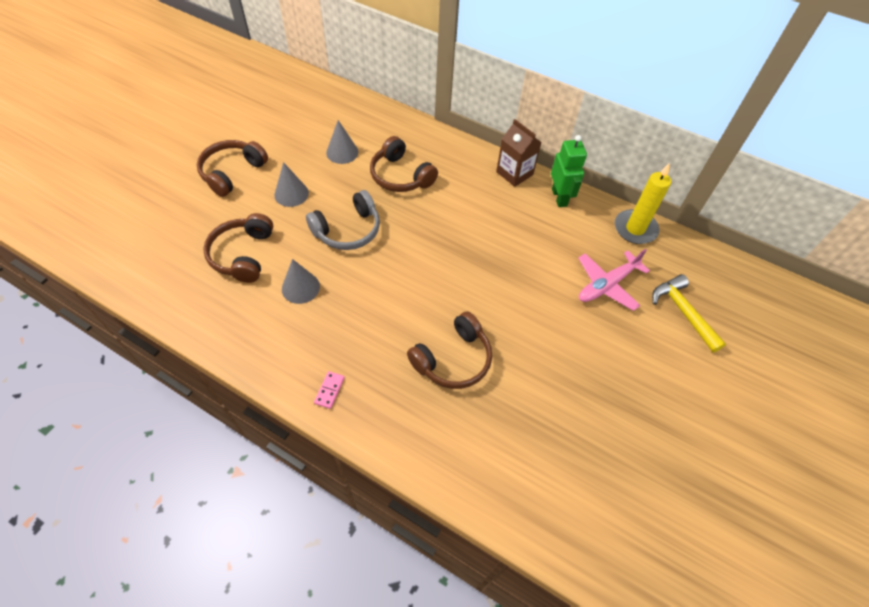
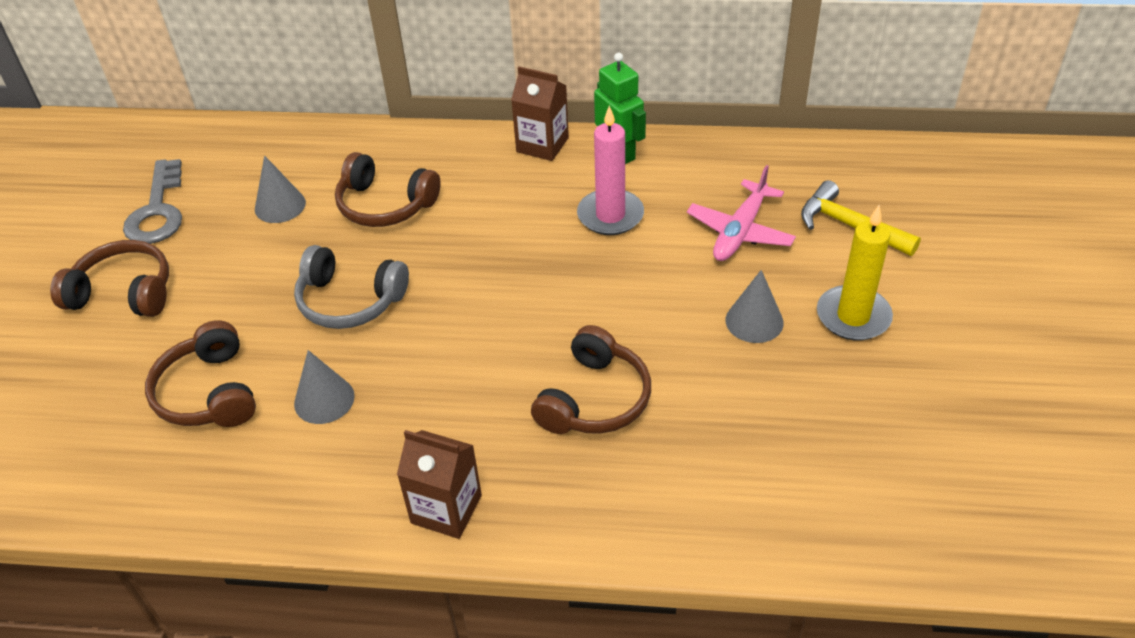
camera: 20 degrees left, 10 degrees down
brown headphones [197,140,268,197] -> brown headphones turned 90 degrees clockwise [50,240,169,317]
grey cone [274,162,309,207] -> grey cone moved to [726,270,784,343]
grey headphones [306,190,380,250] -> grey headphones turned 75 degrees clockwise [294,245,409,329]
pink domino [314,371,345,409] -> brown carton [397,430,482,539]
yellow candle [615,163,671,244] -> yellow candle moved to [817,205,893,340]
none -> grey key [123,159,182,244]
none -> pink candle [577,106,644,235]

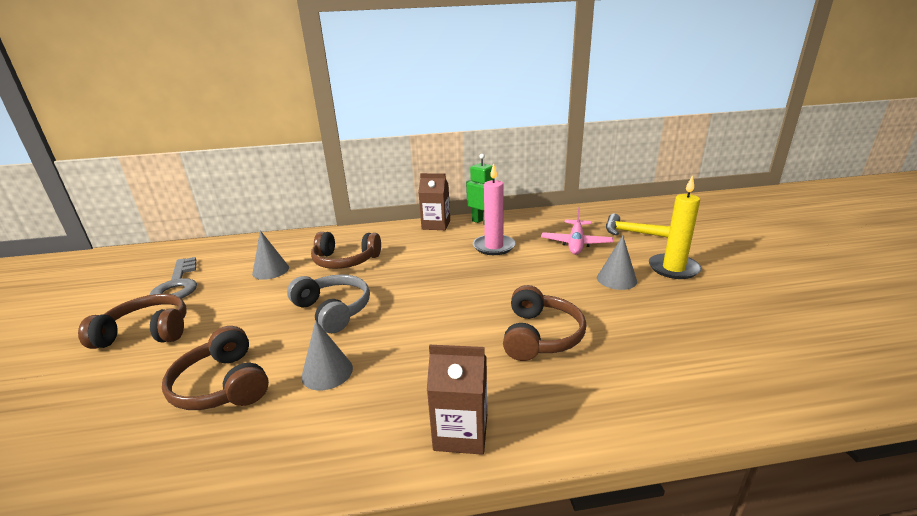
camera: 15 degrees left, 20 degrees down
grey headphones [294,245,409,329] -> grey headphones turned 135 degrees counterclockwise [287,274,370,333]

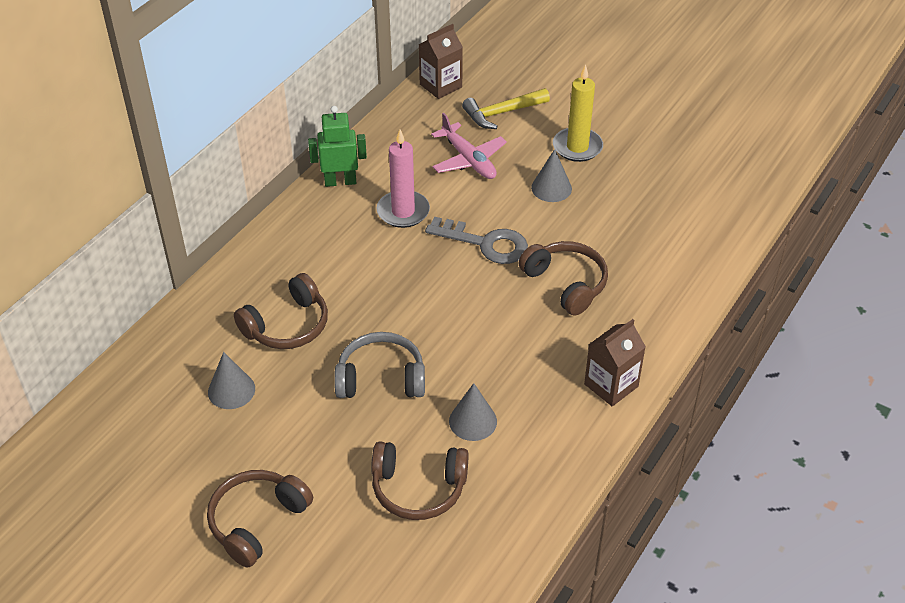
camera: 50 degrees left, 20 degrees up
grey key [150,257,197,299] -> grey key moved to [425,217,528,264]
brown carton [418,173,450,230] -> brown carton moved to [418,24,463,99]

